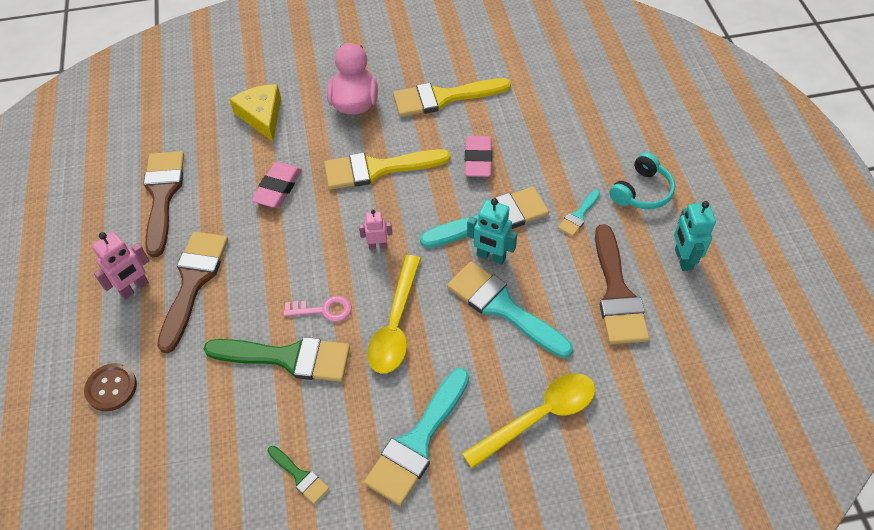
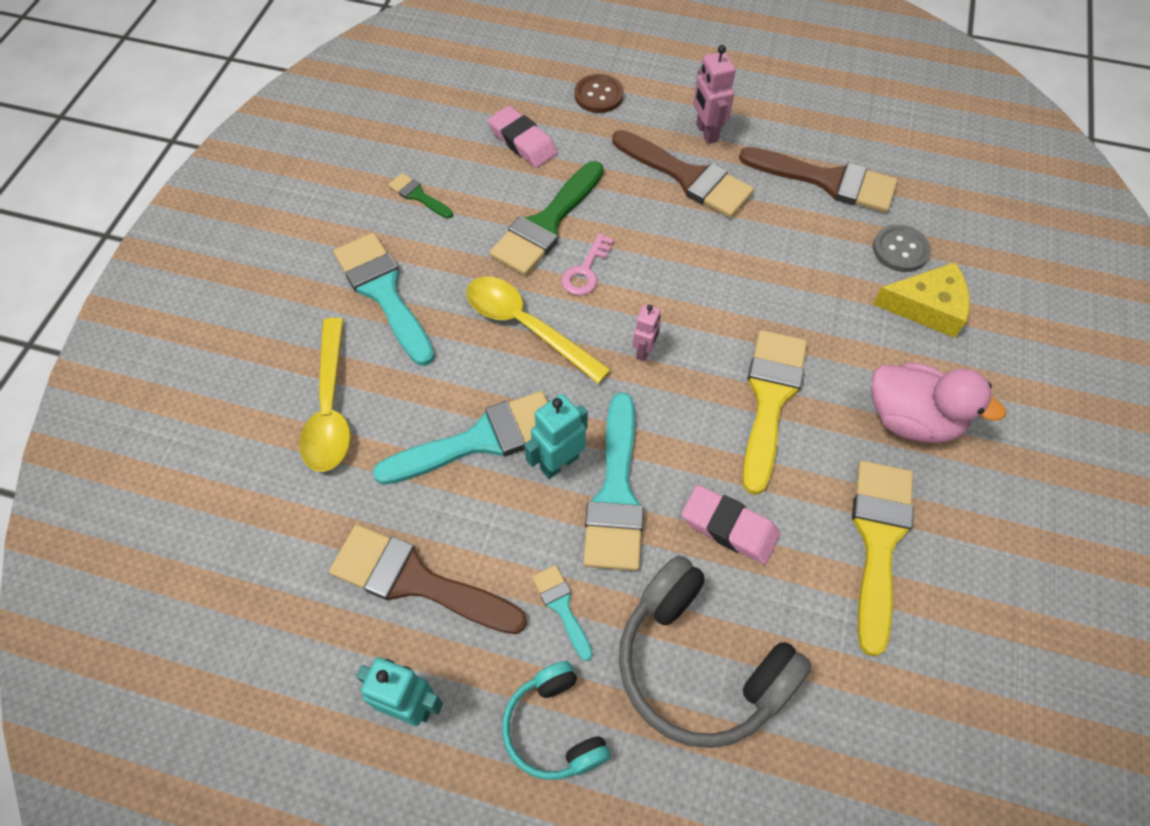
camera: 115 degrees right, 5 degrees up
pink eraser [252,162,302,208] -> pink eraser moved to [488,106,558,168]
green brush [268,446,329,504] -> green brush turned 60 degrees clockwise [388,173,453,219]
none -> grey headphones [619,555,812,748]
none -> grey button [873,224,931,272]

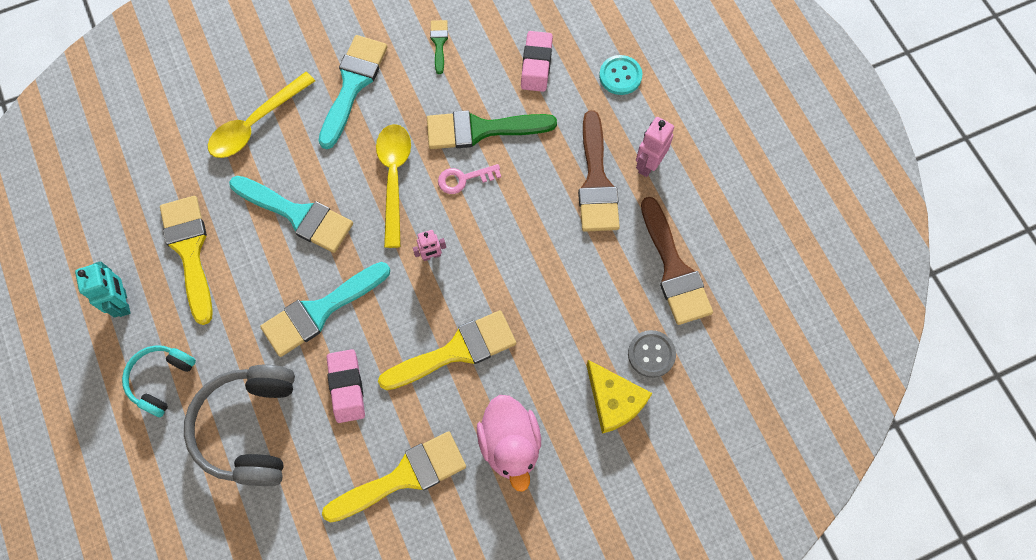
camera: 50 degrees right, 10 degrees up
brown brush [329,524,527,634] -> yellow brush [160,196,213,325]
turquoise robot [524,394,588,479] -> none
turquoise brush [532,565,593,661] -> none
brown button [574,74,624,113] -> turquoise button [599,55,642,95]

